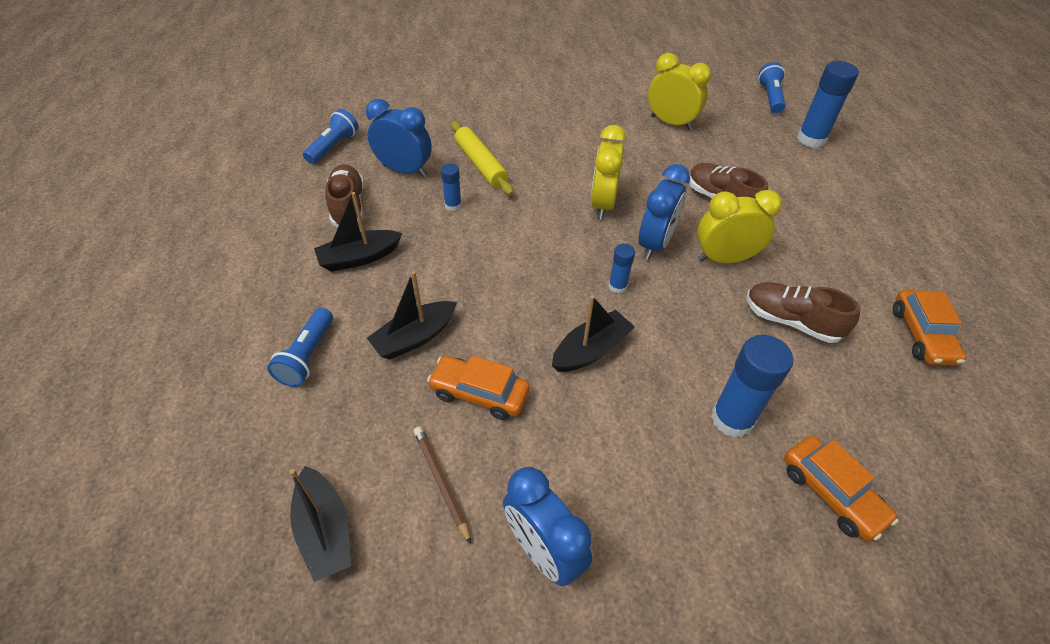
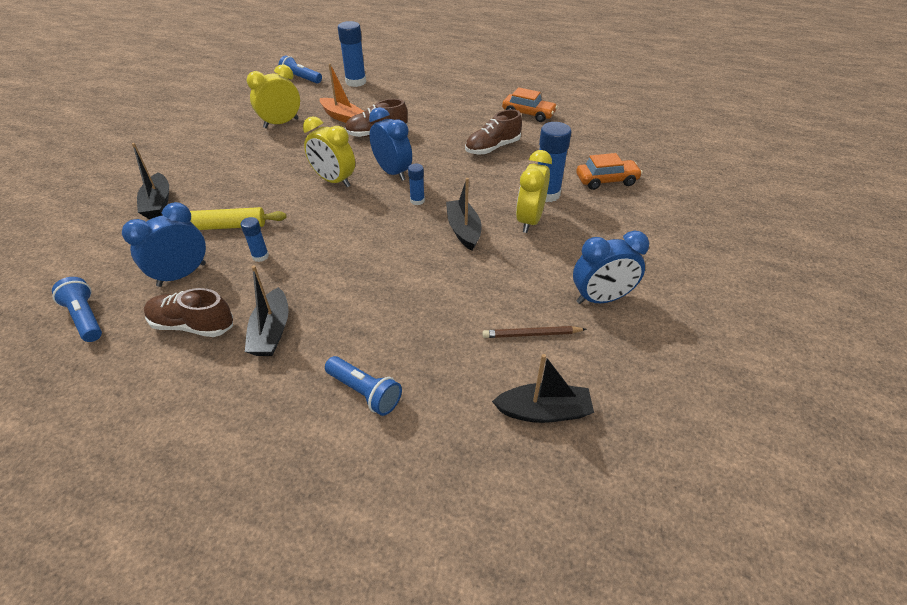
camera: 65 degrees left, 5 degrees down
black boat [367,271,457,359] -> black boat moved to [132,143,169,219]
orange car [427,355,530,420] -> none
yellow clock [697,190,782,263] -> yellow clock moved to [516,150,552,233]
none -> orange boat [320,64,364,123]

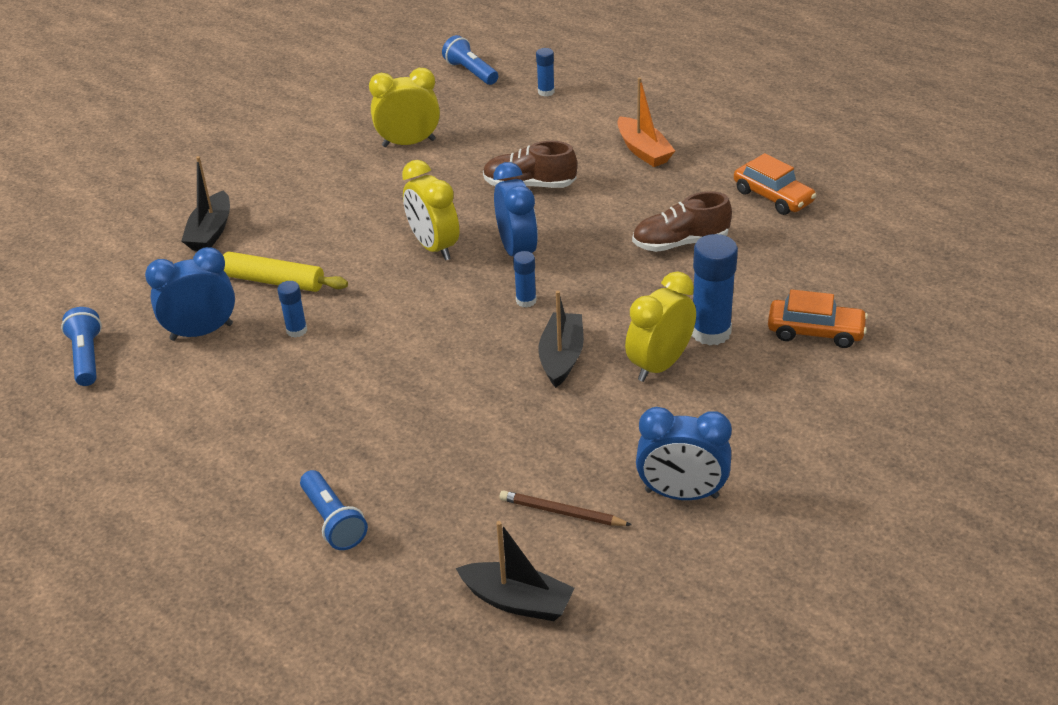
camera: 25 degrees right, 5 degrees down
brown shoe [144,288,233,337] -> none
black boat [245,265,289,356] -> none
orange boat [320,64,364,123] -> orange boat moved to [617,77,675,167]
blue glue stick [338,21,366,87] -> blue glue stick [536,48,555,97], size x0.53

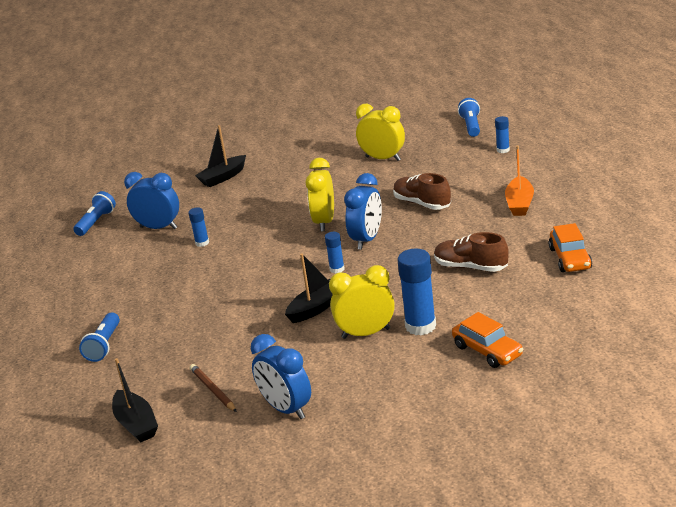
camera: 40 degrees right, 10 degrees down
yellow rolling pin [223,252,348,292] -> none

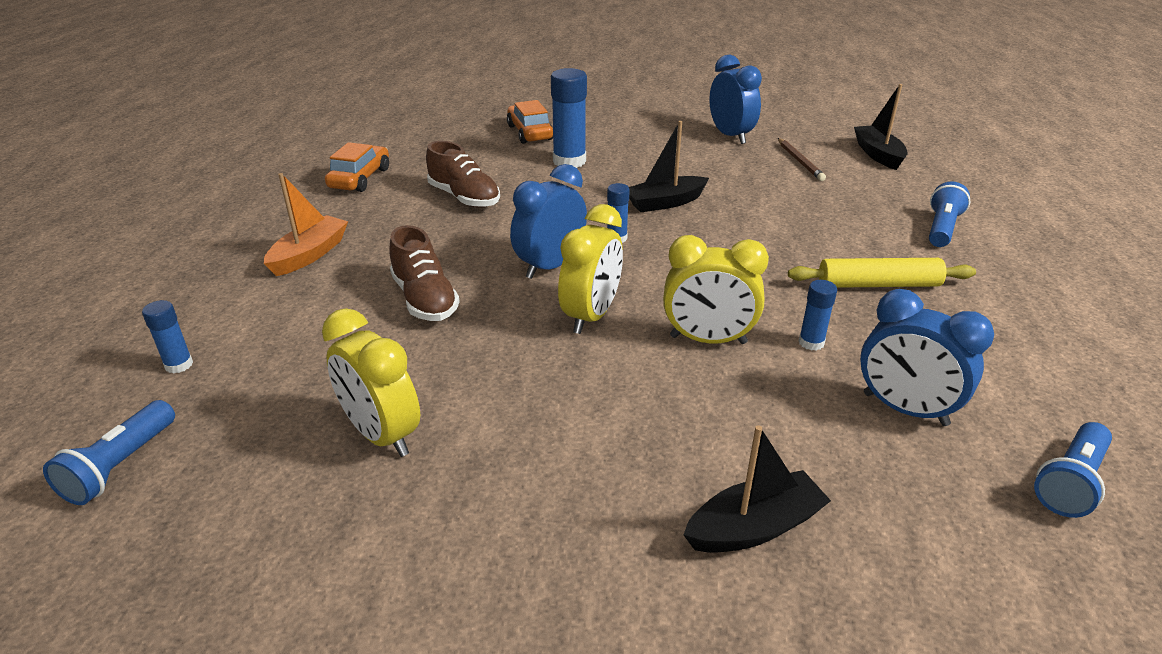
camera: 165 degrees left, 5 degrees up
yellow clock [329,265,395,339] -> yellow clock moved to [663,235,769,344]
none -> yellow rolling pin [788,258,976,288]

